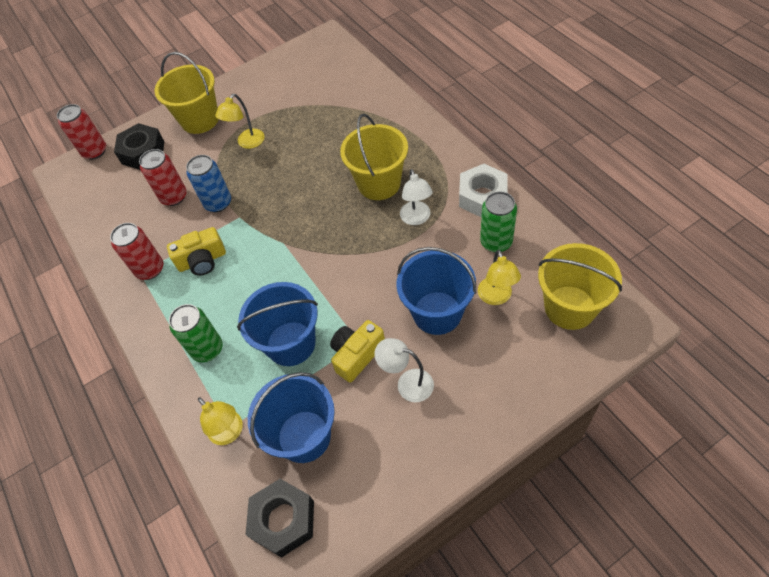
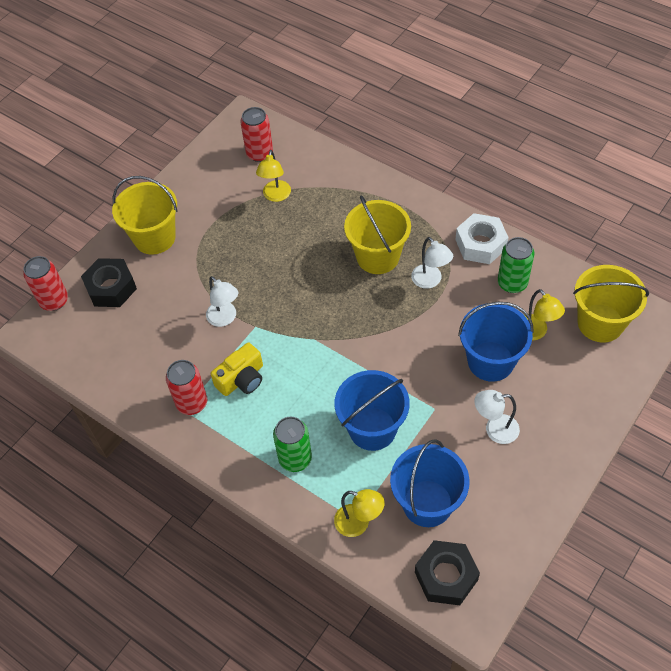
camera: 25 degrees left, 0 degrees up
red can [139,149,187,206] -> red can moved to [240,107,273,162]
blue can [186,155,231,212] -> white lamp [206,276,238,327]
yellow lamp [215,94,264,149] -> yellow lamp moved to [256,150,291,202]
yellow camera [330,320,385,382] -> none

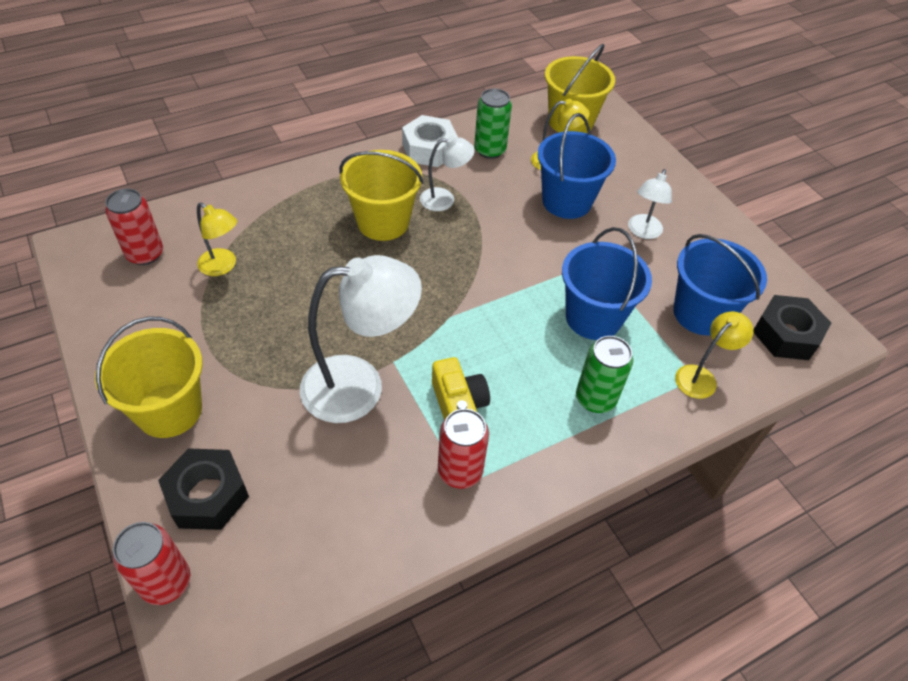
camera: 70 degrees left, 5 degrees down
white lamp [206,276,238,327] -> white lamp [300,255,422,423], size x1.92

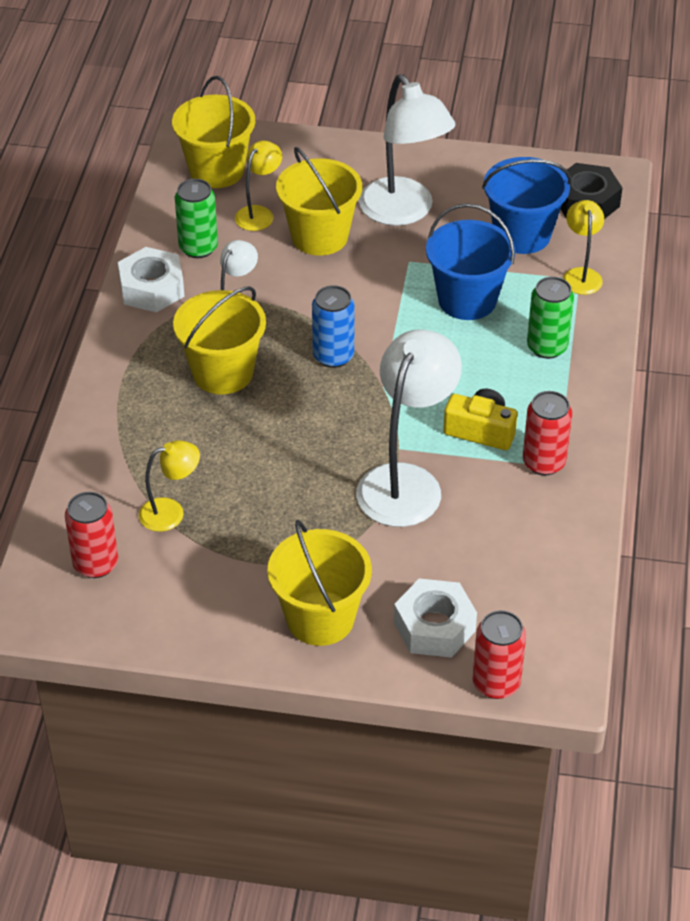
camera: 50 degrees left, 5 degrees down
black nut [158,448,249,530] -> white nut [394,578,477,658]
blue bucket [537,113,616,219] -> yellow bucket [276,147,362,256]
white lamp [628,169,672,239] -> white lamp [359,74,455,226], size x1.92
none -> blue can [312,285,355,368]

